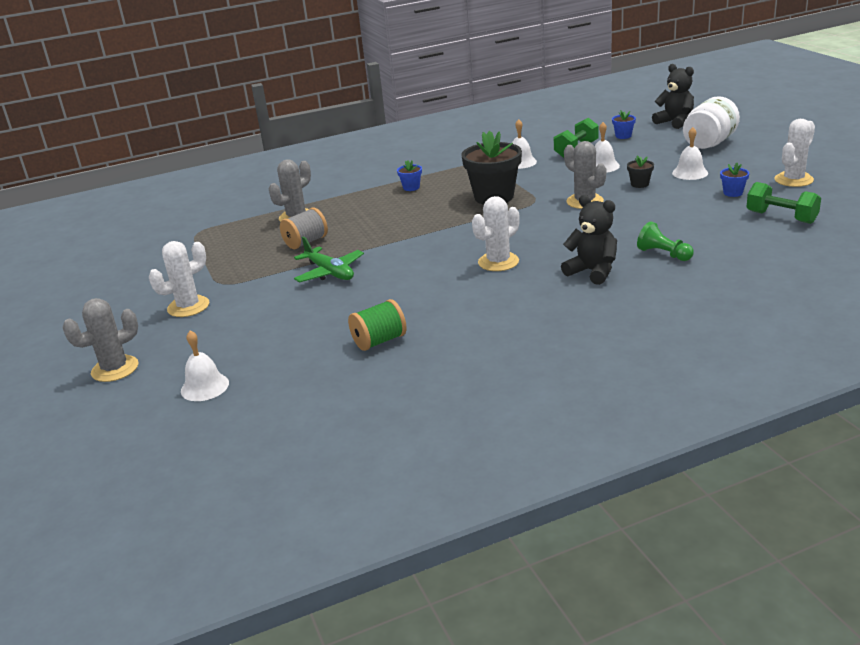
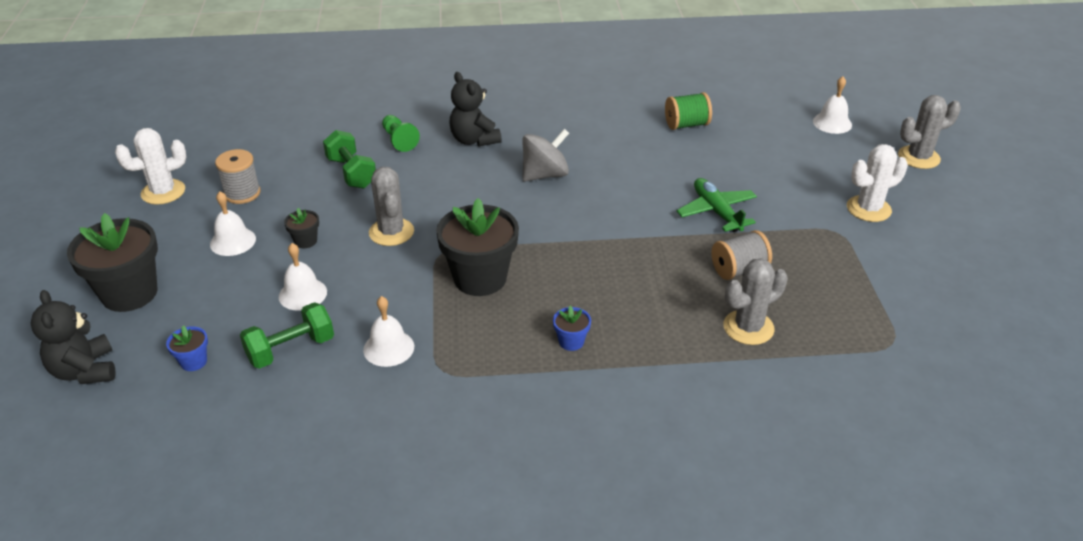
camera: 165 degrees left, 10 degrees up
white cactus [472,196,520,271] -> grey spinning top [522,129,569,182]
white jar [683,96,740,149] -> black flower pot [67,213,158,312]
blue flower pot [720,163,749,197] -> grey spool [215,149,261,204]
green dumbbell [746,182,821,224] -> green dumbbell moved to [323,130,376,189]

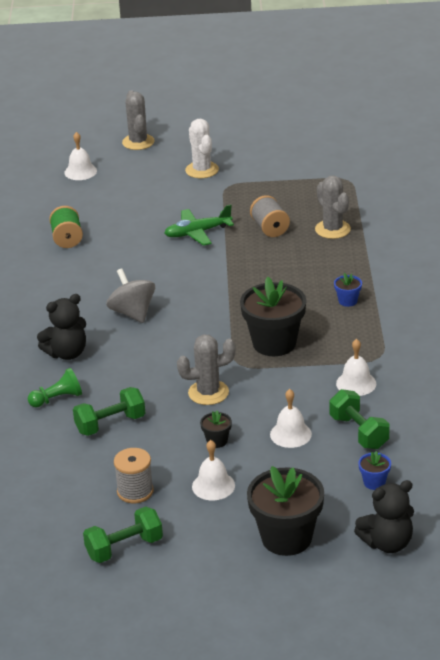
camera: 85 degrees left, 5 degrees down
white cactus [115,128,187,205] -> green dumbbell [83,507,163,563]

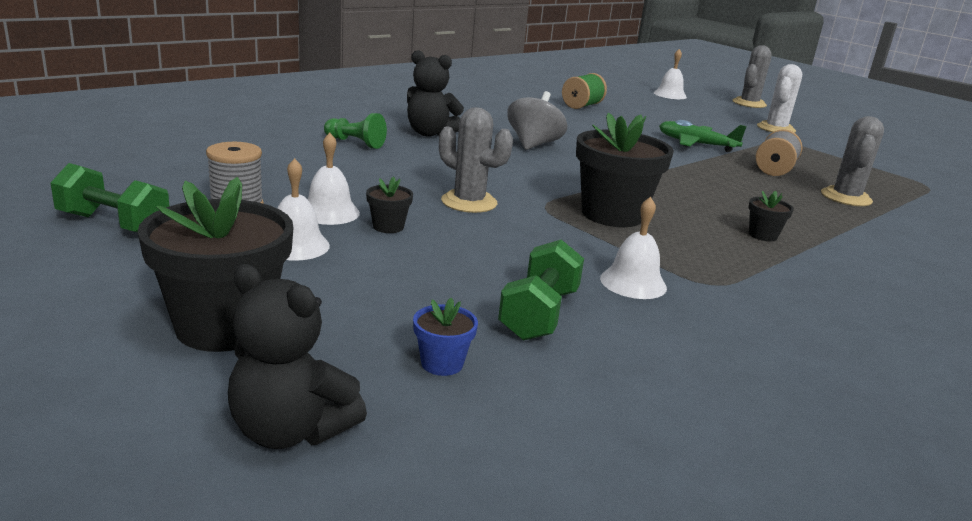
camera: 45 degrees right, 10 degrees down
green dumbbell [73,387,145,436] -> none
white bell [270,389,312,448] -> white bell moved to [307,133,360,225]
blue flower pot [334,273,362,307] -> black flower pot [748,191,794,241]

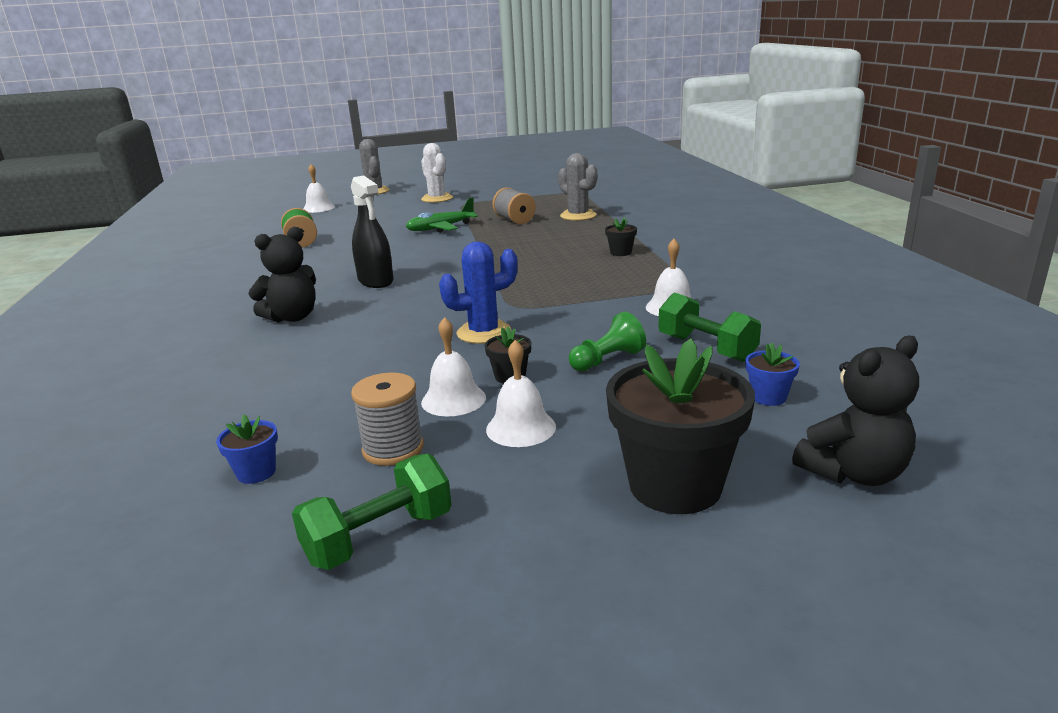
camera: 55 degrees left, 0 degrees up
green pawn [324,113,387,149] -> green pawn moved to [569,312,646,371]
grey cactus [439,107,513,213] -> blue cactus [439,242,518,344]
grey spinning top [507,91,567,150] -> black spray bottle [351,176,394,288]
black flower pot [576,112,674,227] -> none
none -> blue flower pot [216,415,278,484]

